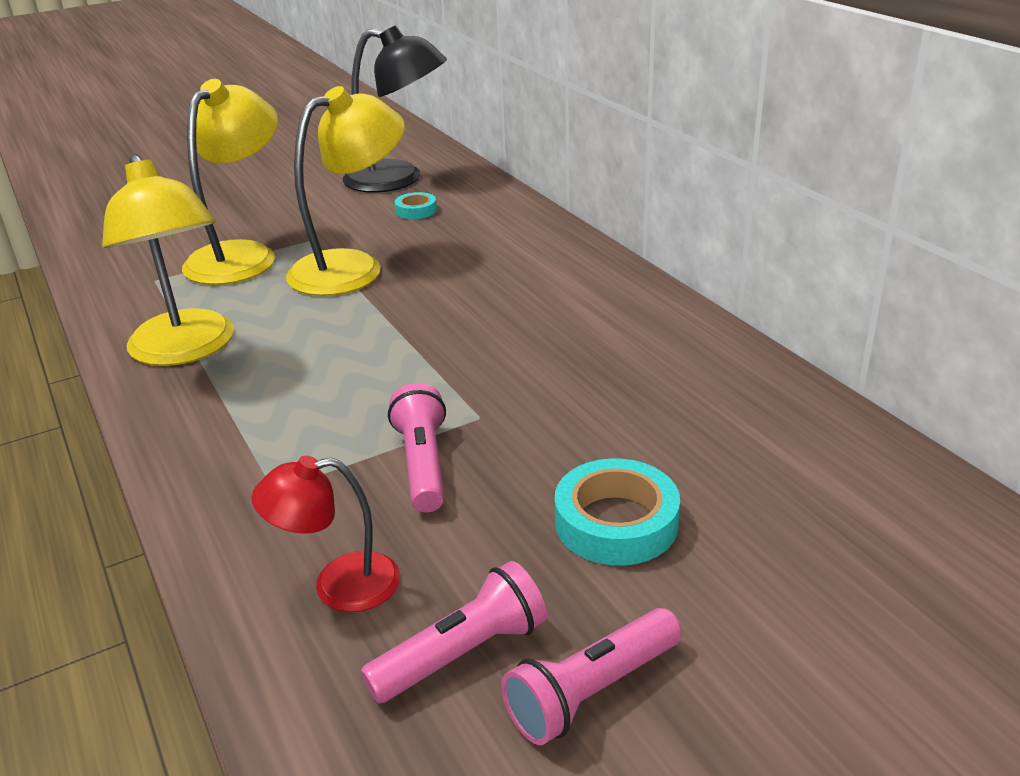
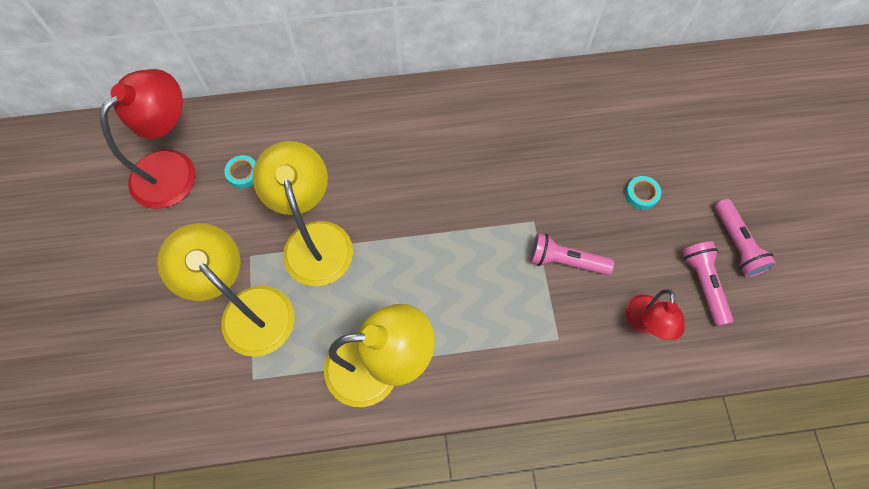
camera: 70 degrees left, 35 degrees up
black lamp [343,25,447,193] -> red lamp [100,69,196,209]
turquoise tape [555,458,680,566] -> turquoise tape [625,176,661,210], size x0.56

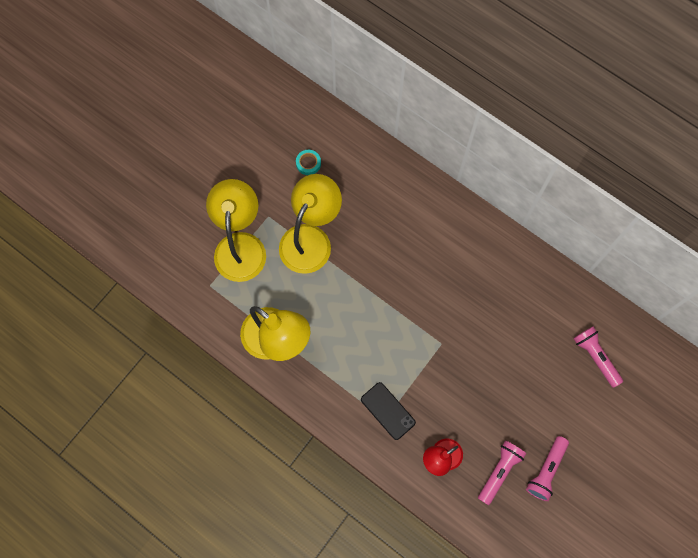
camera: 45 degrees right, 5 degrees up
red lamp [100,69,196,209] -> none
pink flashlight [530,233,614,275] -> pink flashlight moved to [573,327,623,388]
turquoise tape [625,176,661,210] -> none
none -> black phone [361,382,416,440]

